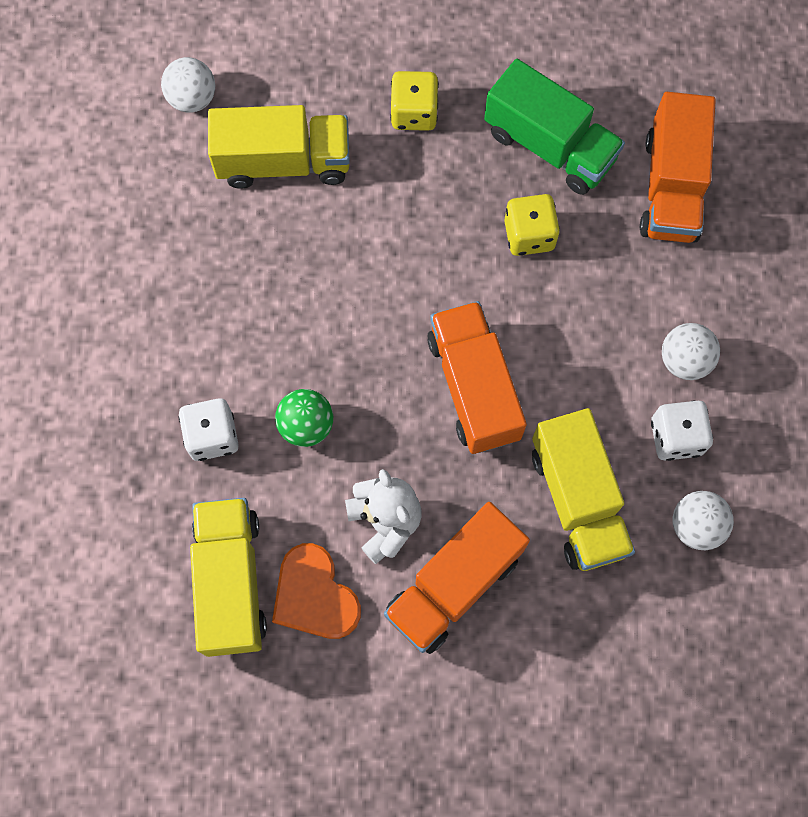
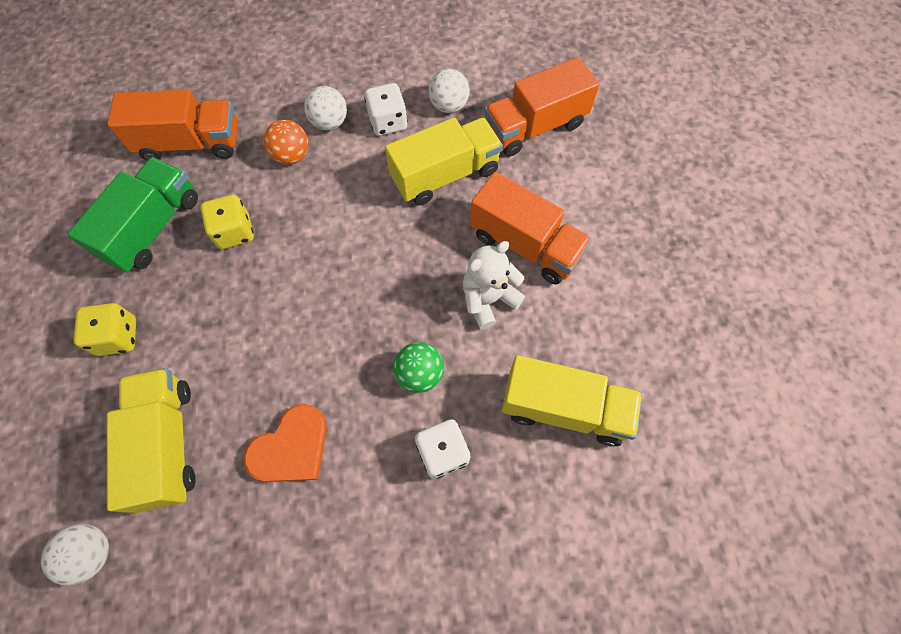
camera: 100 degrees left, 5 degrees down
yellow truck [190,498,267,657] -> yellow truck turned 150 degrees counterclockwise [502,355,642,447]
orange heart [272,543,361,639] -> orange heart moved to [244,404,327,482]
orange truck [427,301,527,454] -> orange truck moved to [484,57,600,157]
none -> orange ball [264,120,308,165]

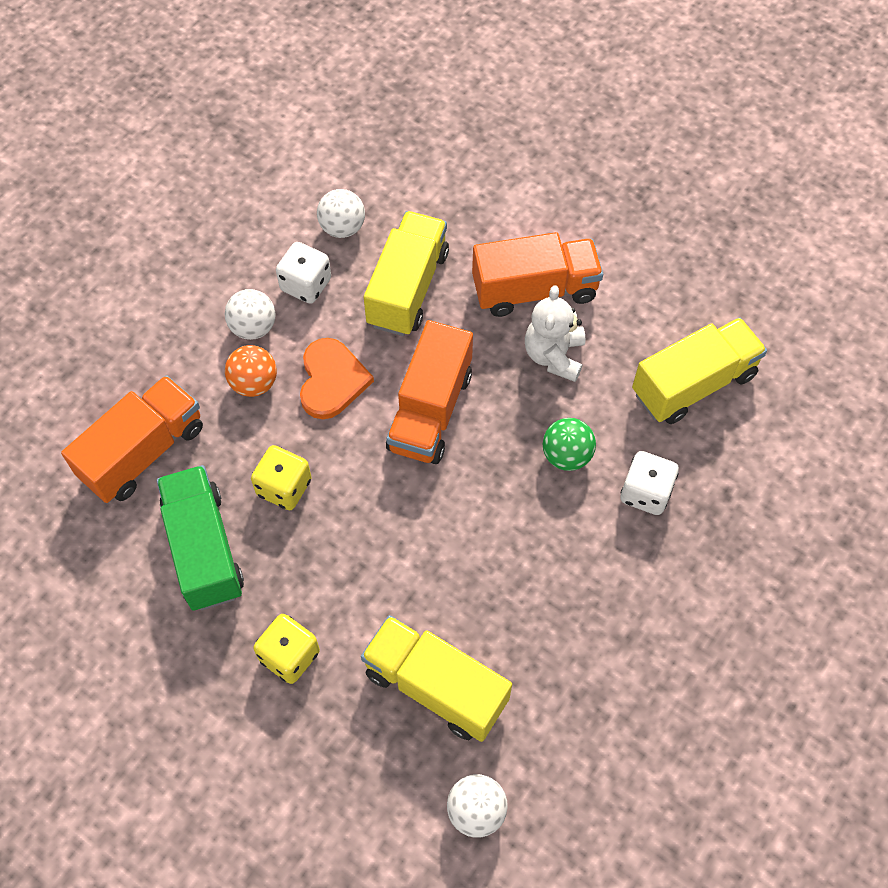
camera: 45 degrees left, 5 degrees down
orange heart [244,404,327,482] -> orange heart moved to [300,338,374,419]
orange truck [484,57,600,157] -> orange truck moved to [386,320,473,464]

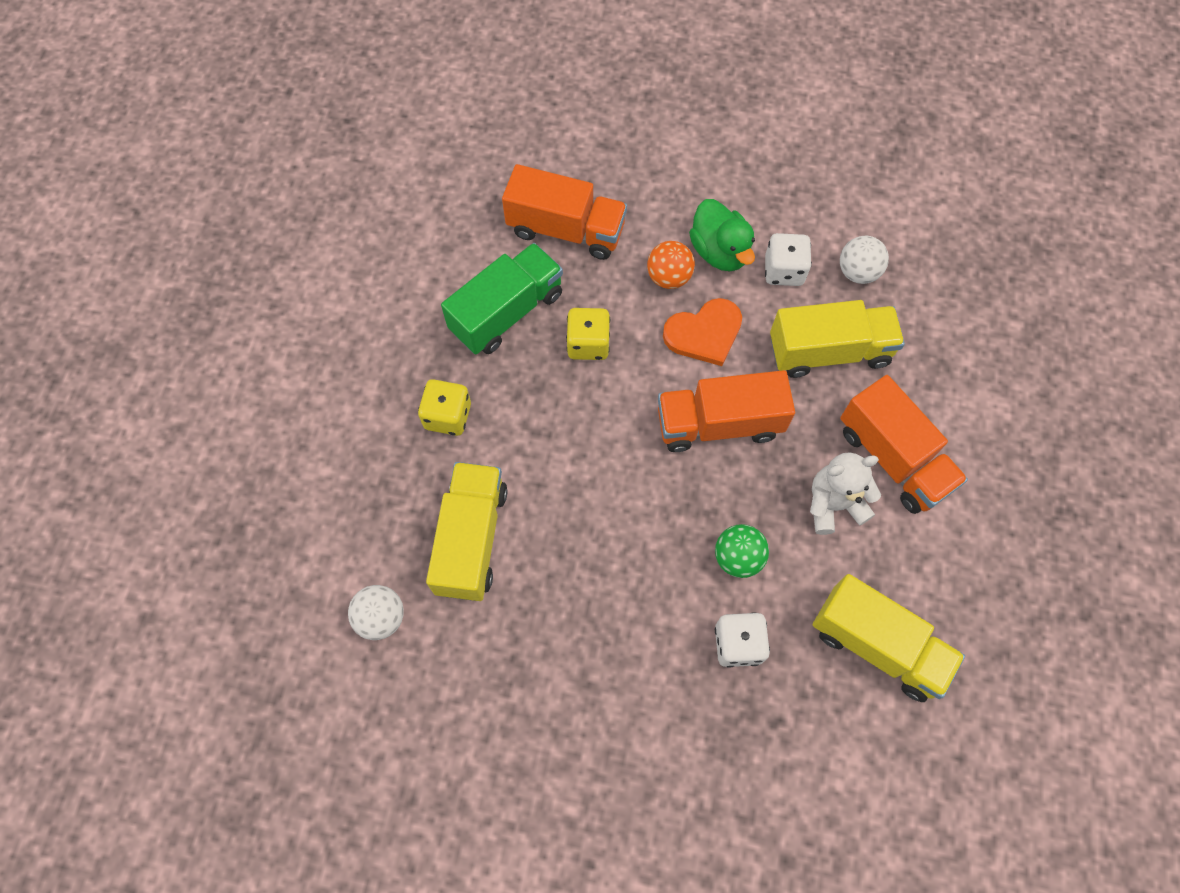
camera: 65 degrees right, 5 degrees up
white ball [225,289,276,340] -> green duck [689,199,755,271]

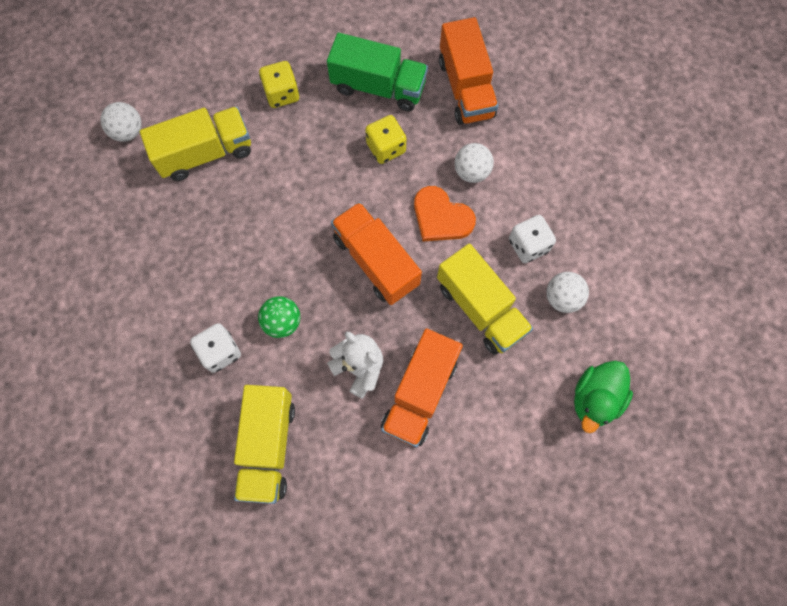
camera: 60 degrees right, 5 degrees up
orange ball [647,241,695,289] -> white ball [455,143,494,183]
green duck [689,199,755,271] -> green duck moved to [574,361,633,433]

